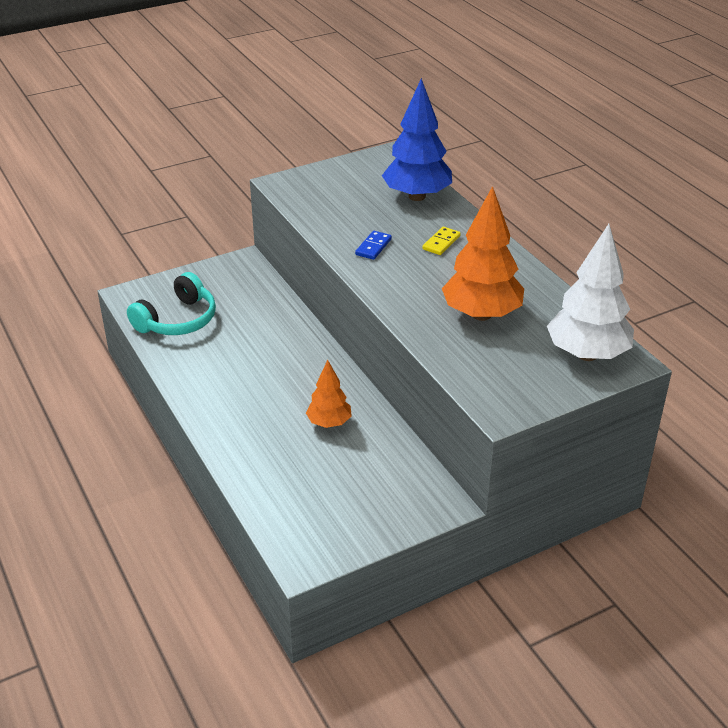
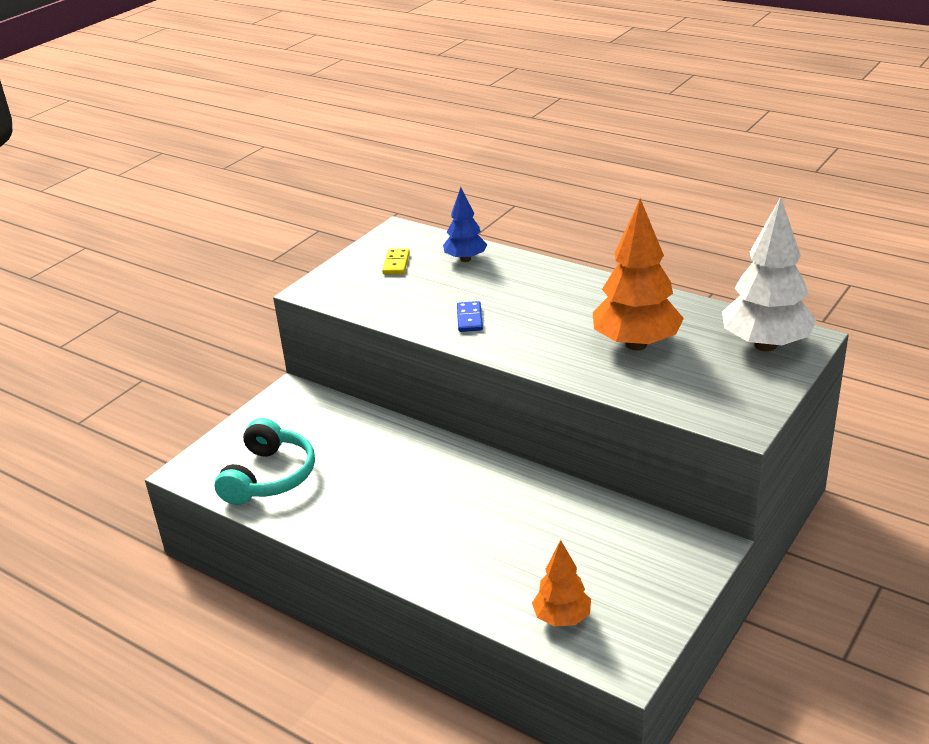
camera: 25 degrees left, 5 degrees down
orange tree [306,360,352,428] -> orange tree moved to [532,540,591,627]
blue tree [382,78,452,201] -> blue tree [443,187,487,262], size x0.57
yellow domino [422,227,461,255] -> yellow domino moved to [382,249,410,274]

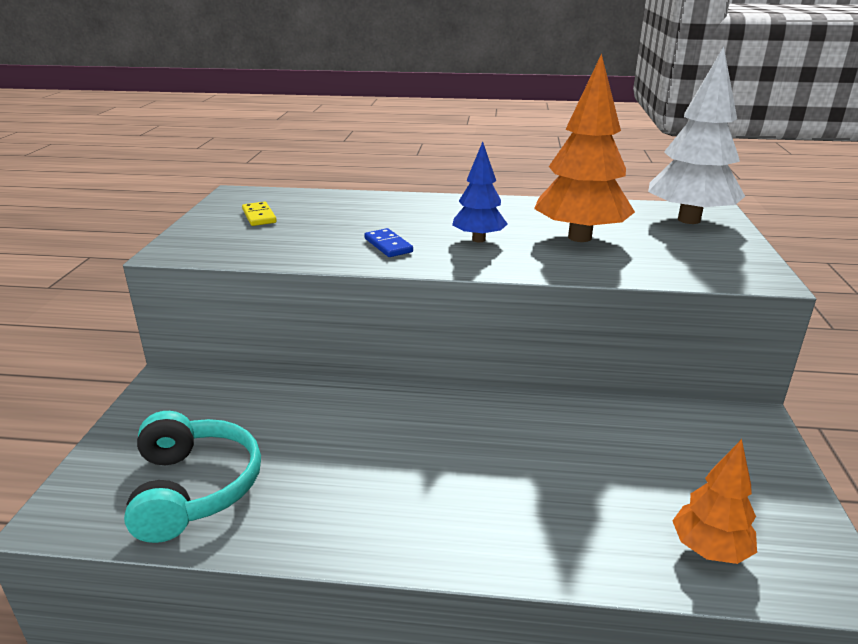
camera: 30 degrees left, 5 degrees down
blue tree [443,187,487,262] -> blue tree moved to [452,142,507,242]

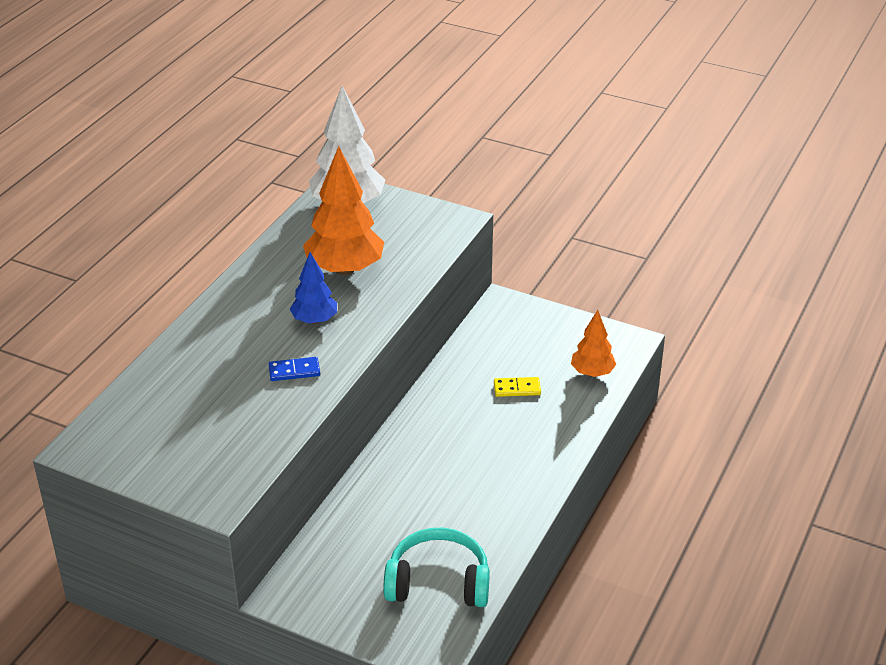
camera: 70 degrees left, 10 degrees up
yellow domino [242,202,277,226] -> yellow domino moved to [494,377,541,397]

